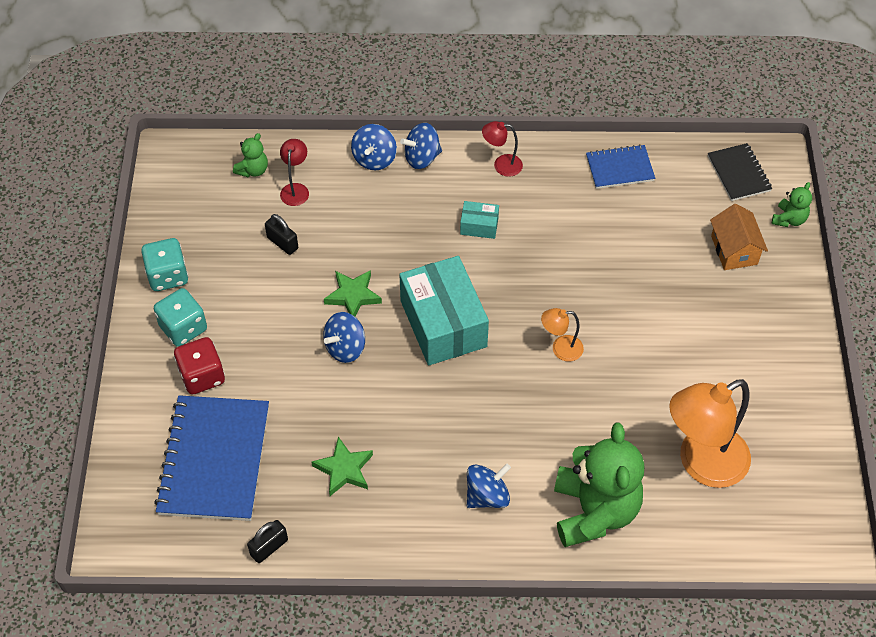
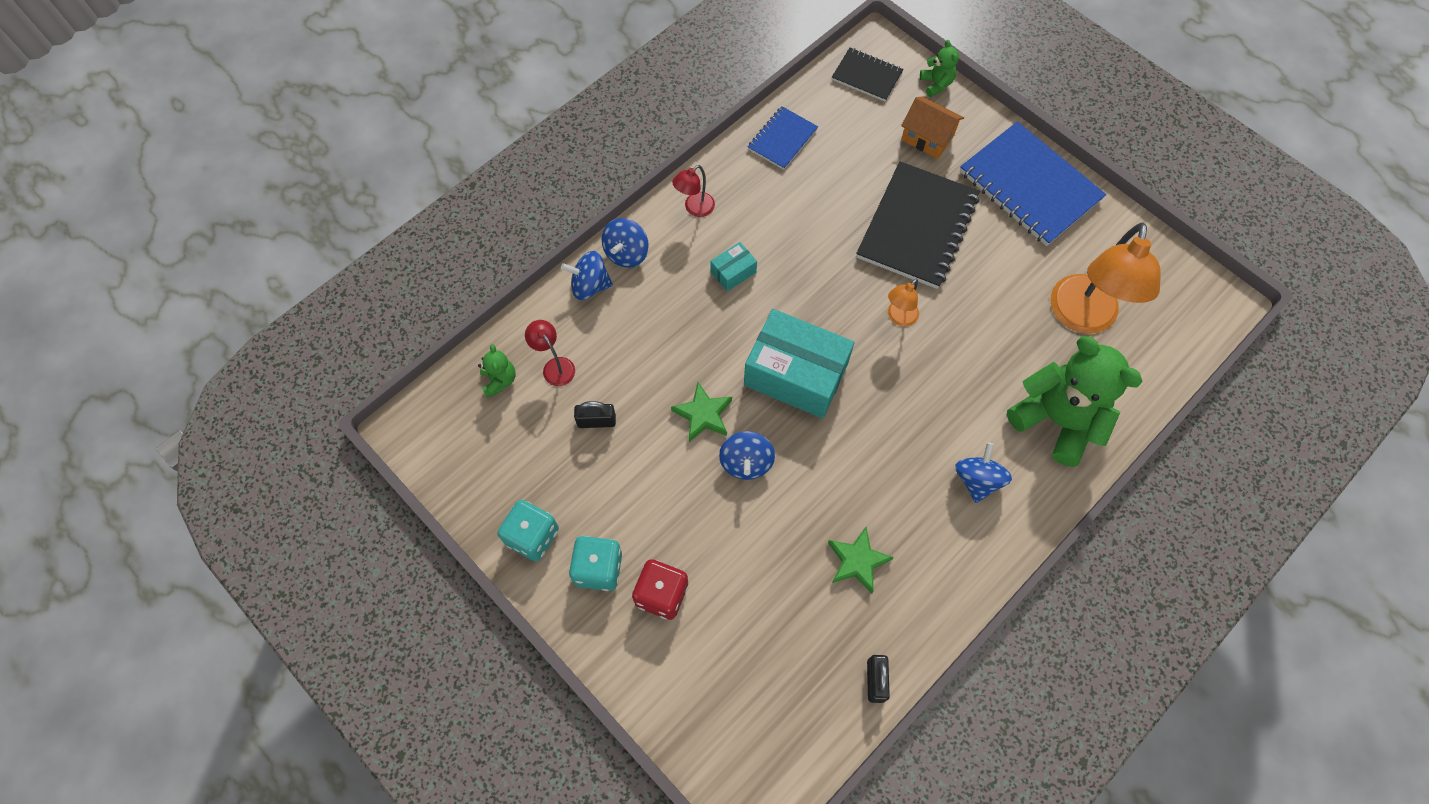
camera: 45 degrees left, 10 degrees up
blue notebook [154,395,269,521] -> blue notebook moved to [960,121,1106,246]
blue spinning top [351,124,397,171] -> blue spinning top turned 120 degrees clockwise [561,251,613,300]
none -> black notebook [856,161,980,289]

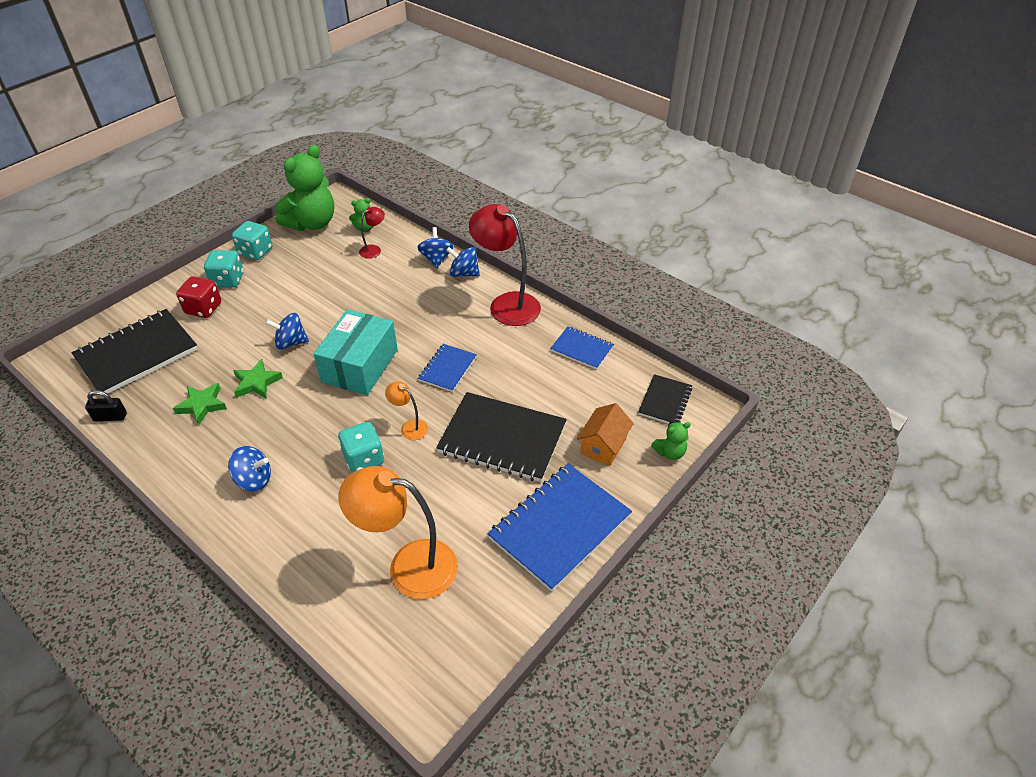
camera: 85 degrees right, 20 degrees down
black padlock [574,401,616,428] -> none
green star [671,382,732,442] -> green star moved to [233,359,283,398]
red lamp [672,165,715,217] -> red lamp [469,204,541,326], size x2.16
turquoise box [710,242,757,292] -> none
green teddy bear [1007,336,1143,467] -> green teddy bear moved to [275,145,334,231]
none -> black notebook [71,309,198,394]
none -> turquoise dice [338,422,384,473]
none -> blue notebook [418,344,477,392]

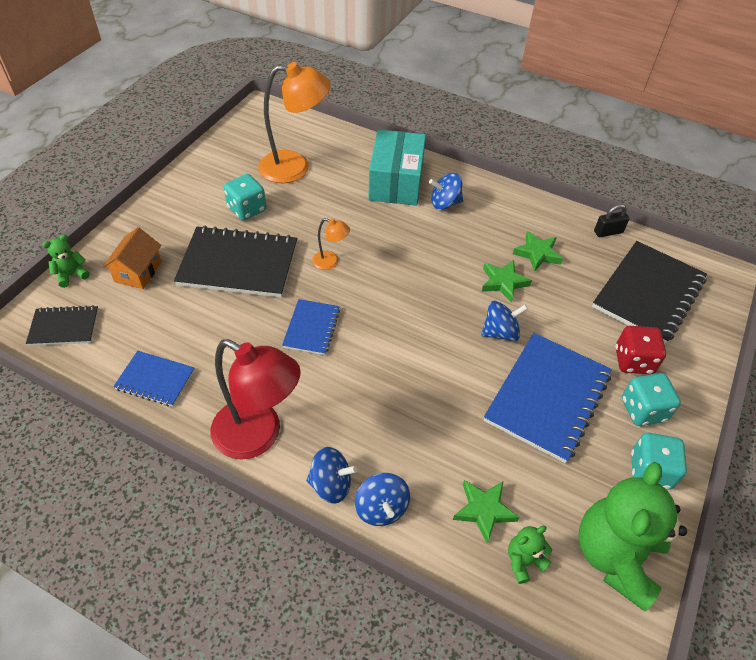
camera: 165 degrees right, 5 degrees up
turquoise box [314,309,398,395] -> turquoise box moved to [368,130,426,206]
turquoise dice [338,422,384,473] -> turquoise dice moved to [224,174,266,221]
red lamp [359,207,385,259] -> green star [453,480,520,543]
blue notebook [487,464,632,592] -> blue notebook moved to [484,333,612,463]
black notebook [638,374,692,424] -> black notebook turned 75 degrees clockwise [26,305,99,346]

